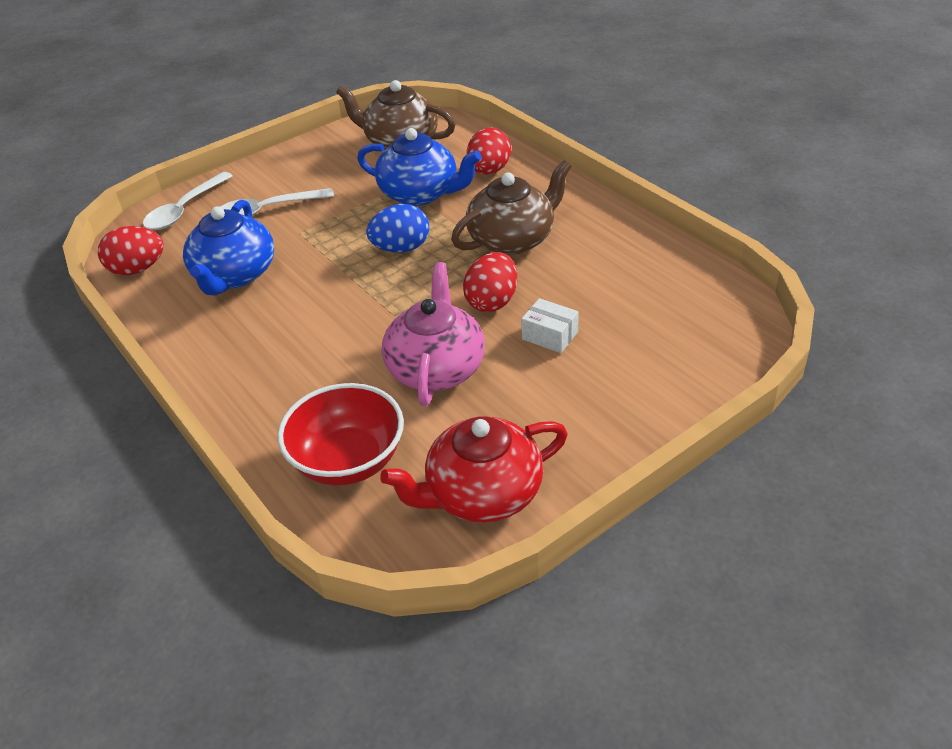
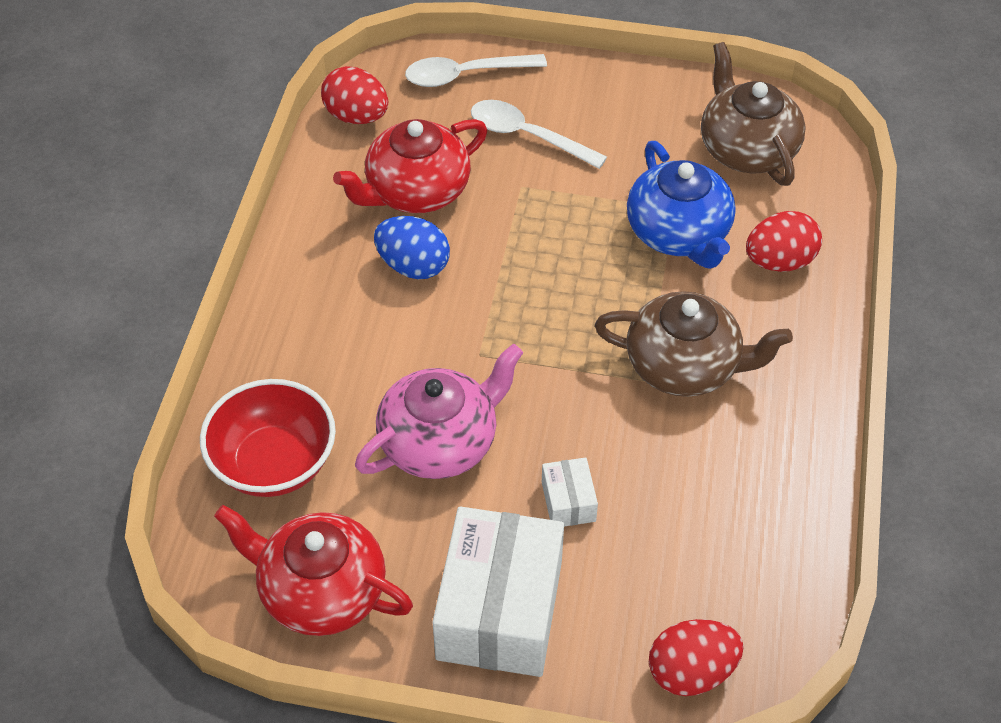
camera: 45 degrees right, 10 degrees up
blue teapot [183,200,274,295] -> red teapot [333,119,487,213]
blue egg [366,204,430,253] -> blue egg moved to [374,216,450,279]
red egg [463,252,517,312] -> red egg moved to [649,619,744,696]
none -> white box [433,506,564,677]

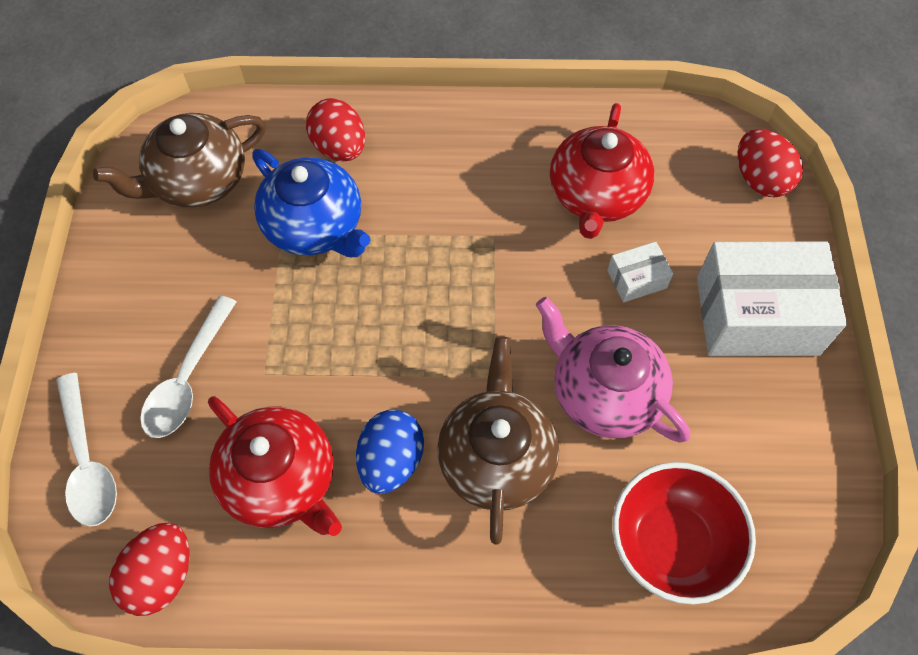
camera: 100 degrees left, 10 degrees up
red teapot [214,505,413,636] -> red teapot moved to [550,103,655,239]
brown teapot [595,291,793,397] -> brown teapot moved to [437,337,559,545]
blue teapot [627,141,736,269] -> blue teapot turned 75 degrees clockwise [252,149,370,257]

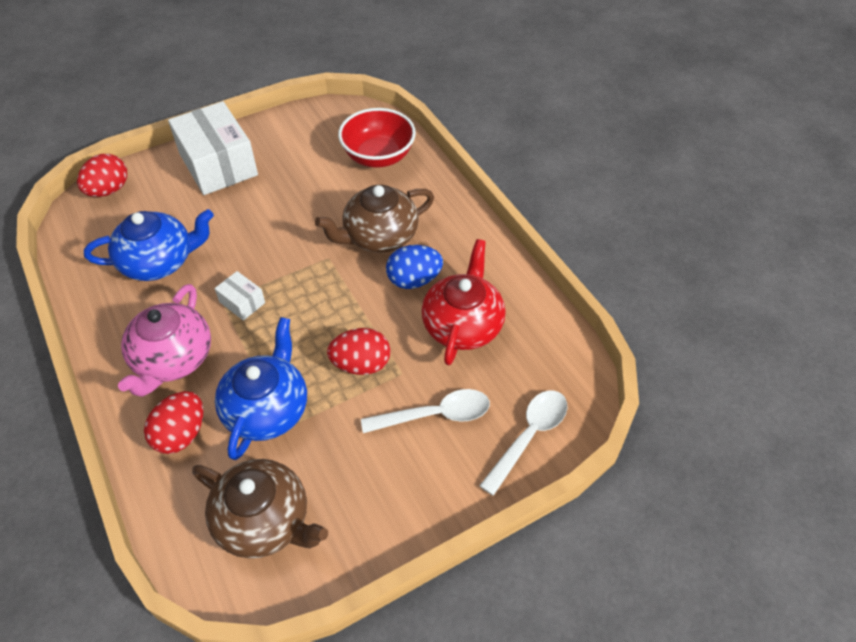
camera: 120 degrees left, 10 degrees down
red egg [109,523,190,616] -> red egg moved to [327,328,390,375]
pink teapot [536,297,690,443] -> pink teapot moved to [118,284,211,397]
red teapot [550,103,655,239] -> blue teapot [84,209,214,281]
white box [607,242,673,302] -> white box moved to [215,271,265,321]

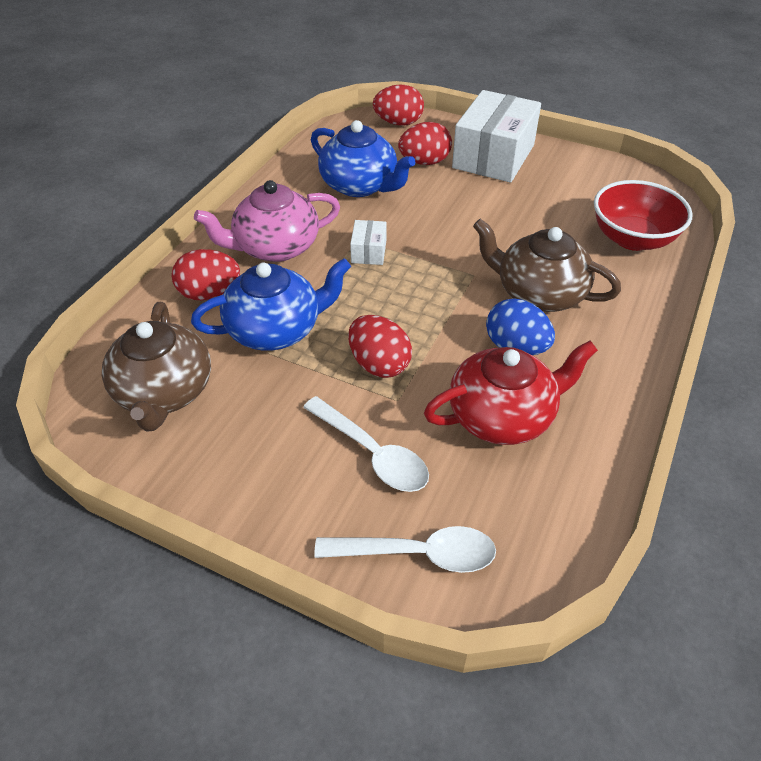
camera: 55 degrees right, 5 degrees down
none -> red egg [398,122,452,165]

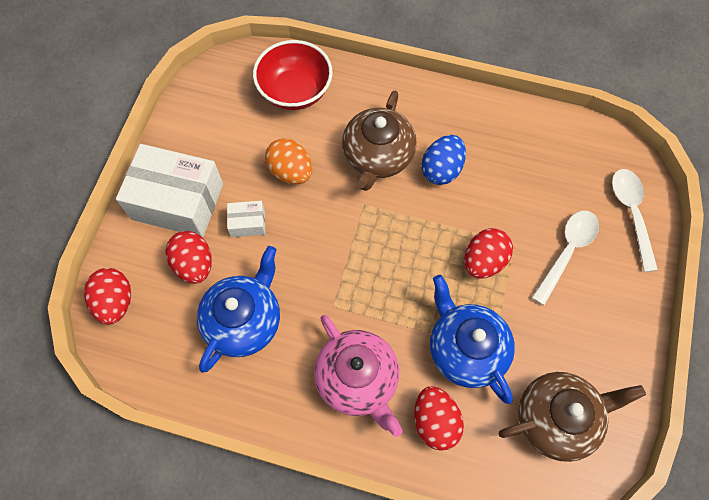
camera: 100 degrees left, 20 degrees up
white box [350,220,387,265] -> white box moved to [227,201,266,237]
red teapot [424,341,598,445] -> none
none -> orange egg [265,138,312,184]

